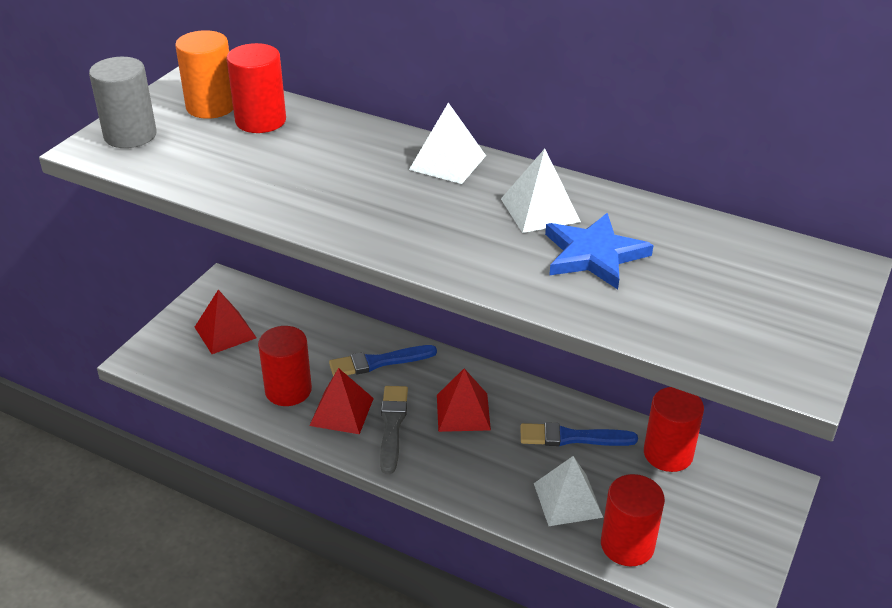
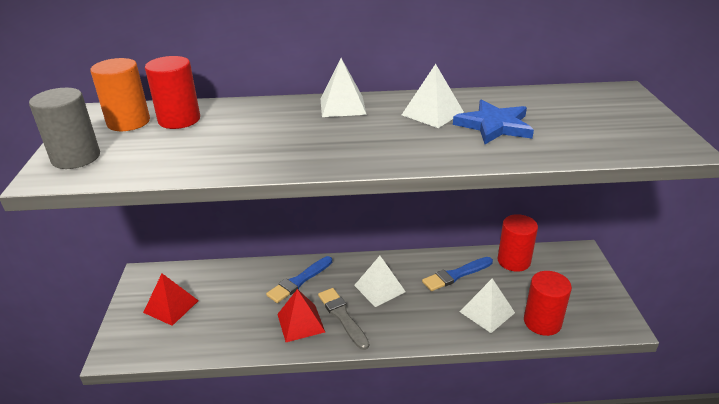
camera: 30 degrees left, 5 degrees down
red cylinder [258,326,312,406] -> none
red pyramid [437,368,491,432] -> white pyramid [354,256,406,307]

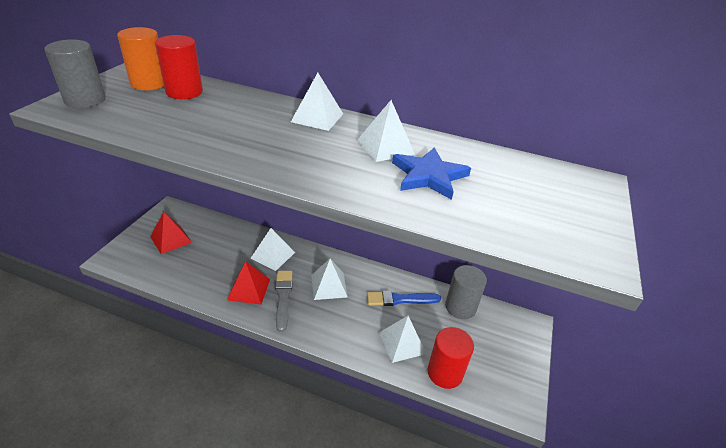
camera: 20 degrees right, 5 degrees up
blue brush [266,256,332,303] -> white pyramid [251,228,295,271]
red cylinder [498,214,538,272] -> grey cylinder [445,265,487,319]

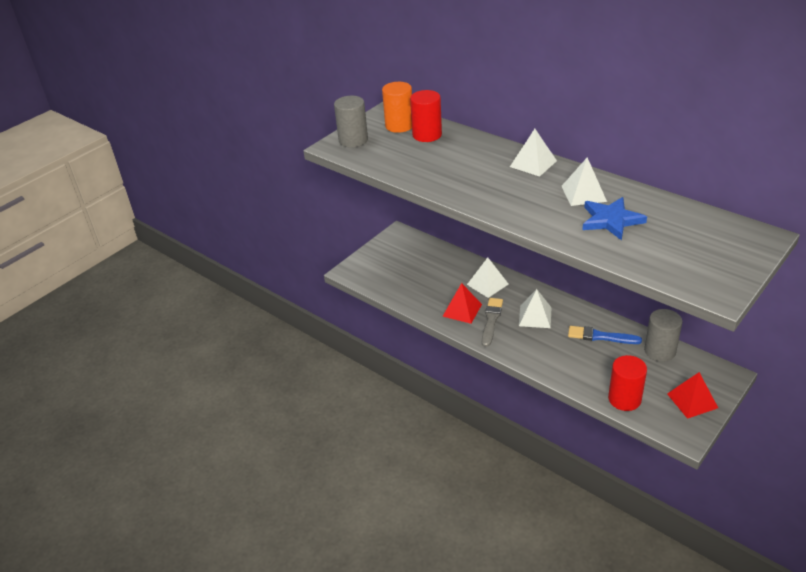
camera: 25 degrees right, 0 degrees up
red pyramid [150,212,192,254] -> red pyramid moved to [667,372,718,419]
white pyramid [379,316,427,363] -> none

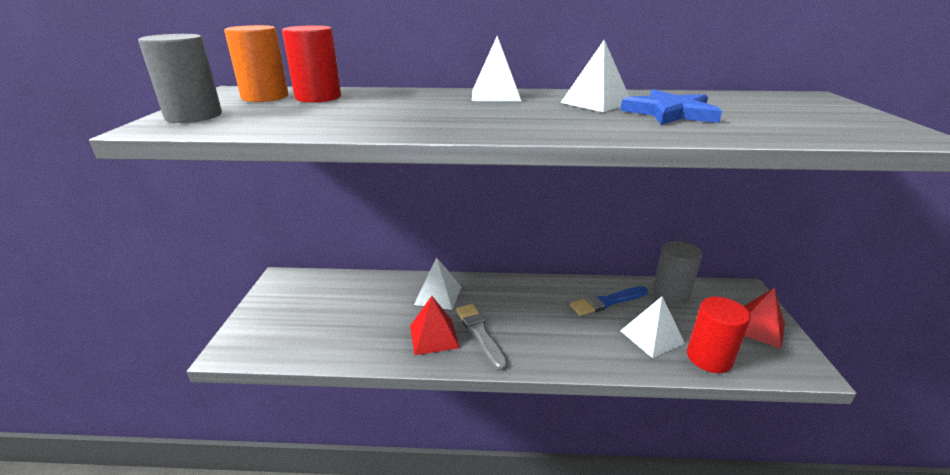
camera: 40 degrees left, 10 degrees down
white pyramid [519,289,552,328] -> white pyramid moved to [620,296,685,358]

